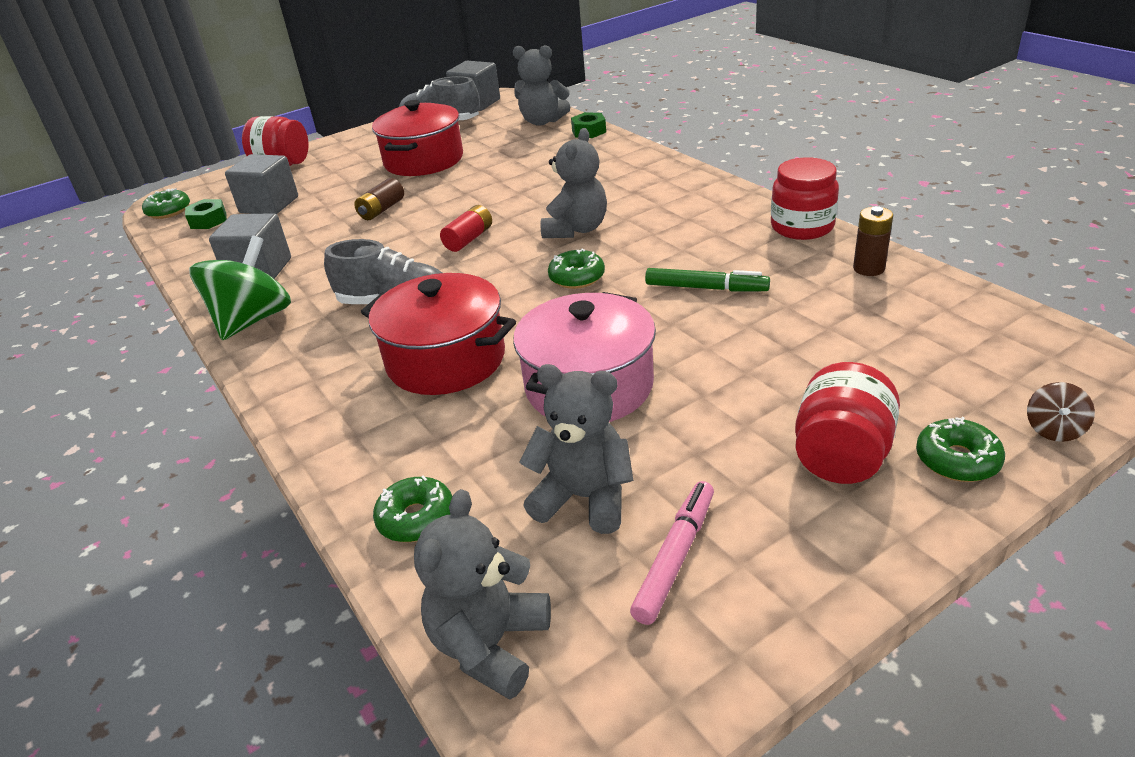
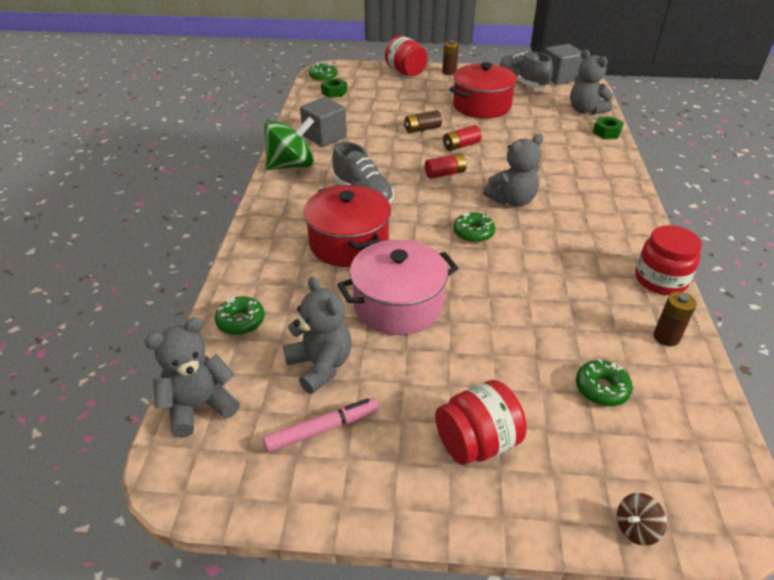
camera: 35 degrees right, 5 degrees up
grey cube [225,154,298,214] -> none
green marker [645,268,770,291] -> none
green donut [916,417,1005,482] -> green donut moved to [576,359,633,406]
none -> brown battery [442,40,459,75]
none -> red battery [443,125,482,151]

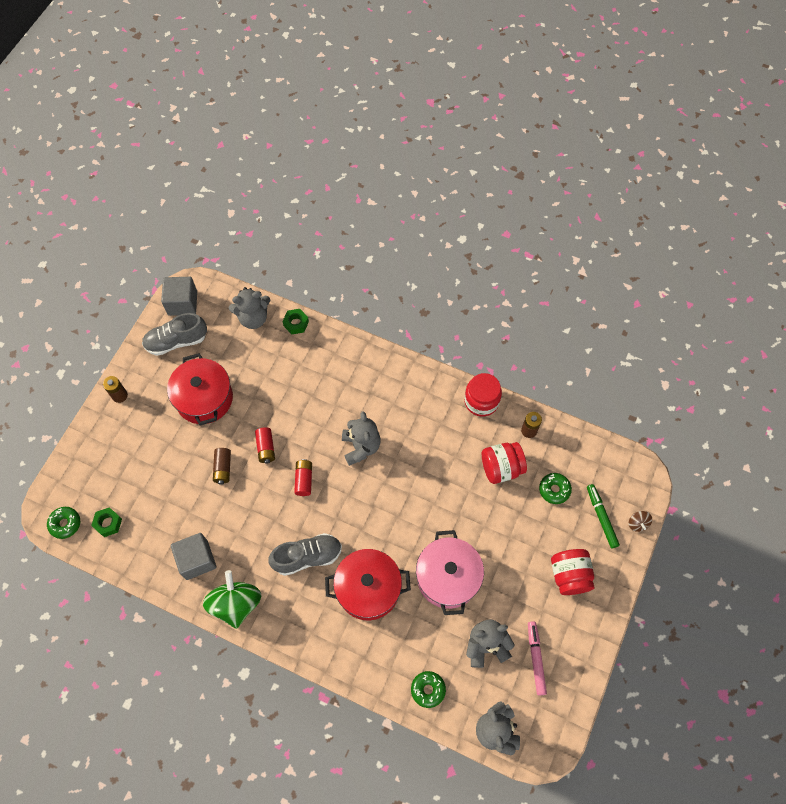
camera: 70 degrees left, 25 degrees up
red jar [385,36,428,76] -> red jar moved to [482,442,527,484]
green donut [453,212,495,243] -> none
none -> green marker [587,484,620,548]

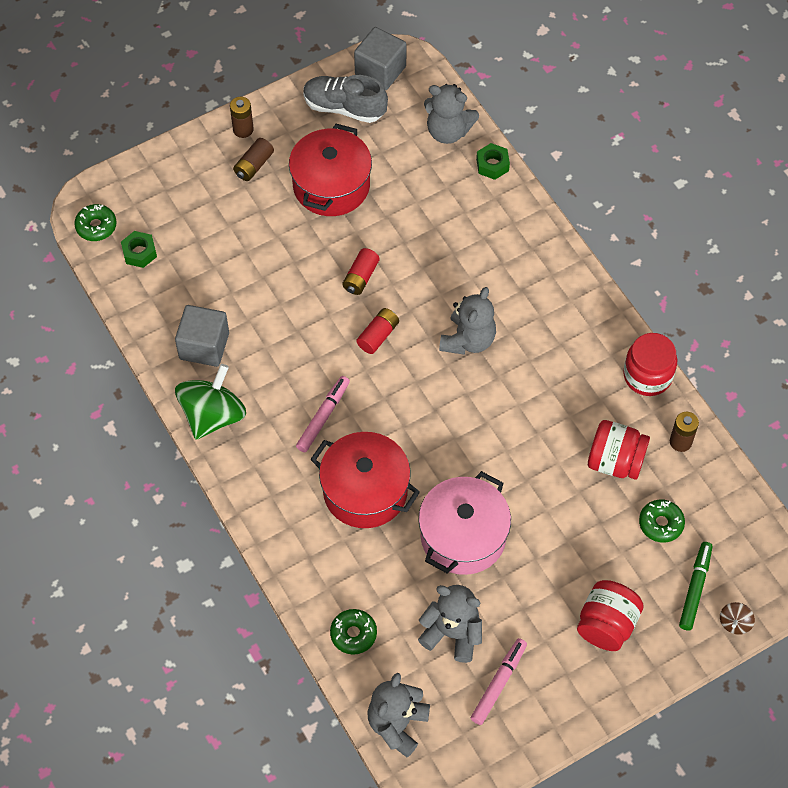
camera: 35 degrees right, 5 degrees down
brown battery [213,448,231,485] -> brown battery moved to [233,138,274,181]
grey shoe [268,533,342,576] -> pink marker [296,376,350,452]

